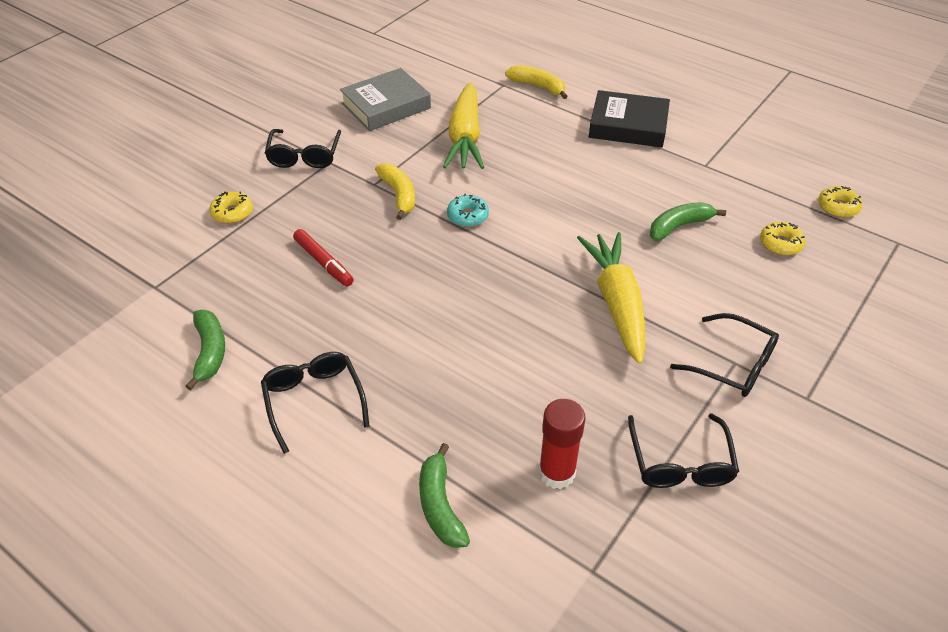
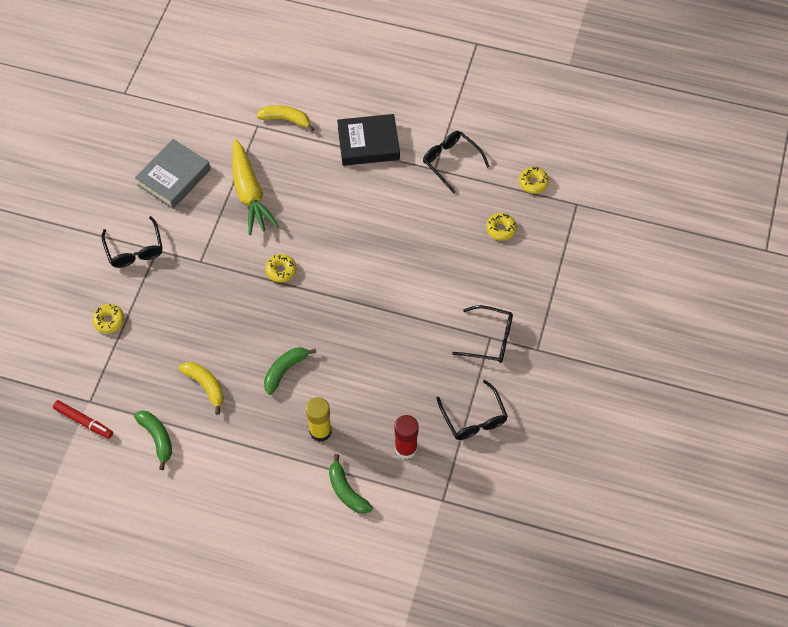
camera: 20 degrees left, 15 degrees up
black glasses [261,352,370,454] -> black glasses moved to [423,131,490,194]
red marker [293,229,354,286] -> red marker moved to [53,400,113,439]
yellow banana [375,163,415,220] -> yellow banana moved to [179,362,224,414]
turquoise donut [447,194,489,227] -> yellow donut [265,254,296,283]
yellow carrot [577,232,645,364] -> none
green banana [650,202,726,241] -> green banana moved to [264,347,316,395]
none -> yellow glue stick [306,397,332,442]

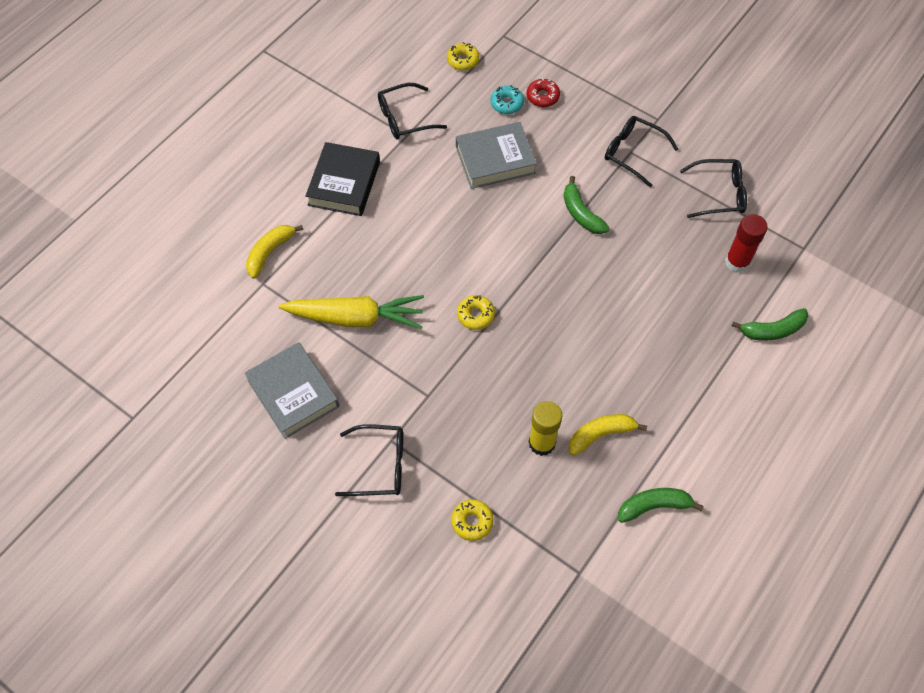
camera: 70 degrees left, 0 degrees up
red marker [53,400,113,439] -> none
green banana [264,347,316,395] -> green banana moved to [564,176,610,234]
yellow glue stick [306,397,332,442] -> yellow glue stick moved to [529,401,562,456]
black glasses [452,305,513,363] -> black glasses turned 90 degrees counterclockwise [605,116,679,187]
yellow donut [486,213,517,241] -> turquoise donut [490,85,524,114]
none -> grey book [456,122,537,189]
none -> red donut [527,78,560,107]

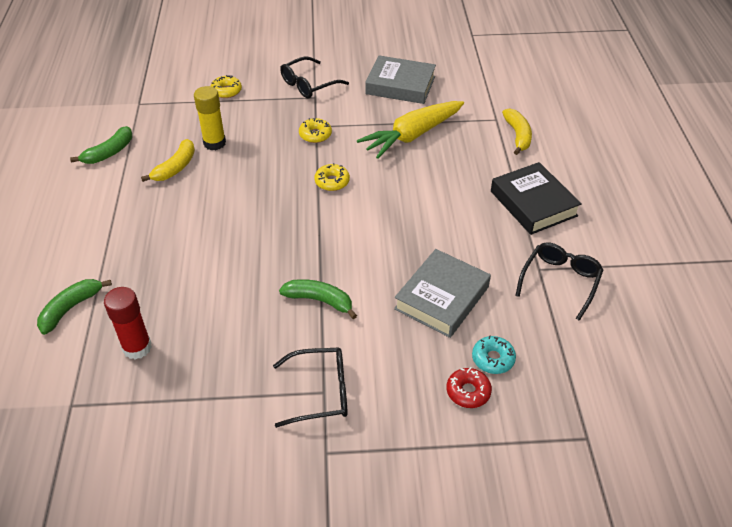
camera: 140 degrees right, 15 degrees down
yellow donut [447,42,480,70] -> yellow donut moved to [299,118,332,143]
black glasses [680,159,747,218] -> none

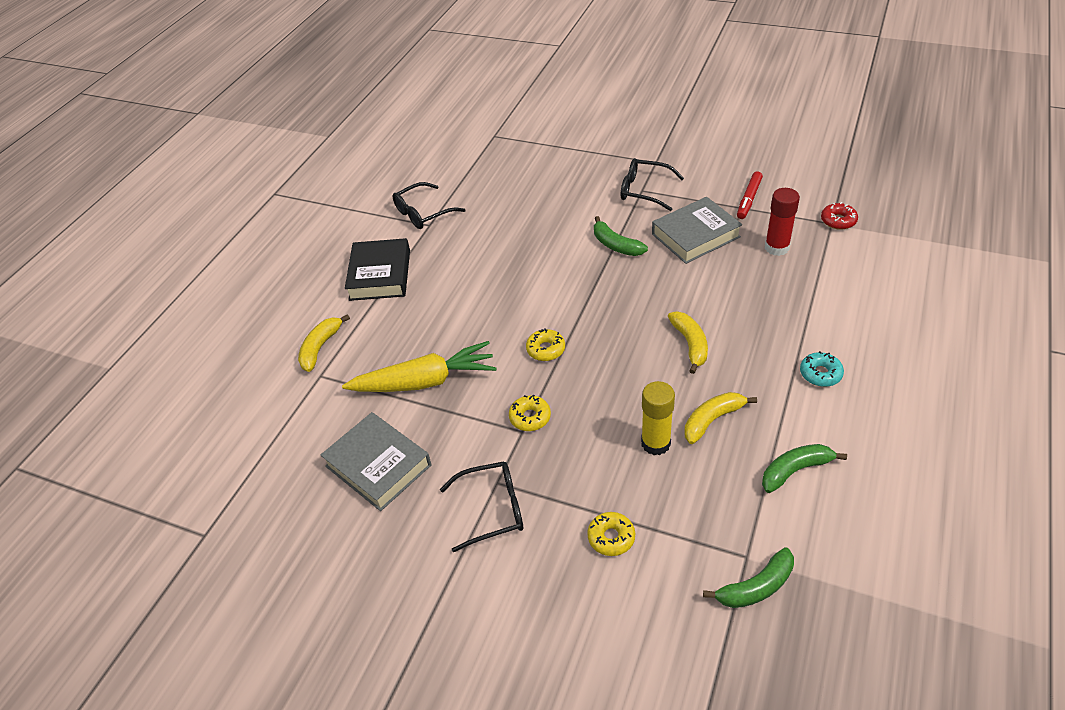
camera: 150 degrees left, 0 degrees up
green banana [37,279,112,335] -> green banana moved to [703,547,794,608]
grey book [394,249,491,338] -> grey book moved to [652,197,742,264]
red donut [447,367,492,408] -> red donut moved to [821,202,858,230]
turquoise donut [472,335,516,374] -> turquoise donut moved to [800,351,844,387]
none -> yellow banana [668,312,708,374]
none -> red marker [737,171,763,219]

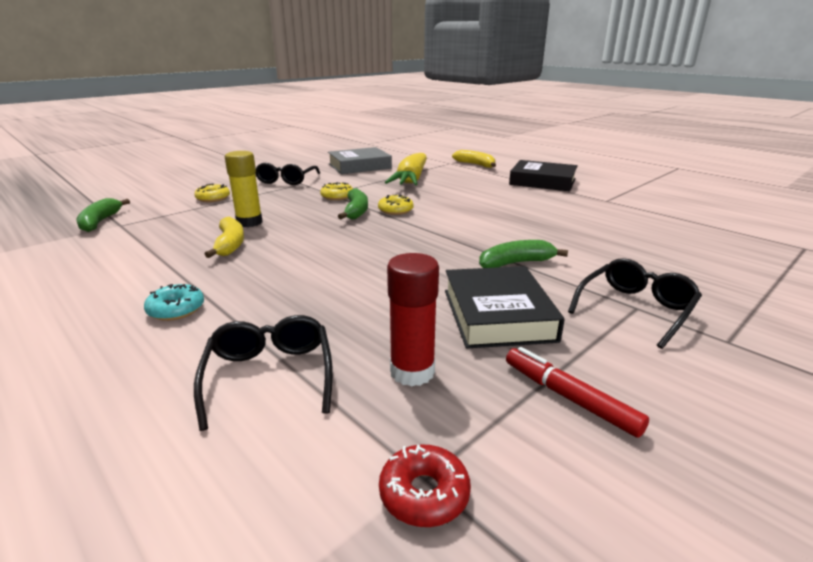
camera: 110 degrees right, 20 degrees down
black glasses [392,182,465,229] -> black glasses moved to [194,315,333,431]
grey book [652,197,742,264] -> black book [445,266,565,348]
yellow banana [668,312,708,374] -> none
green banana [762,444,847,493] -> green banana moved to [338,188,368,219]

